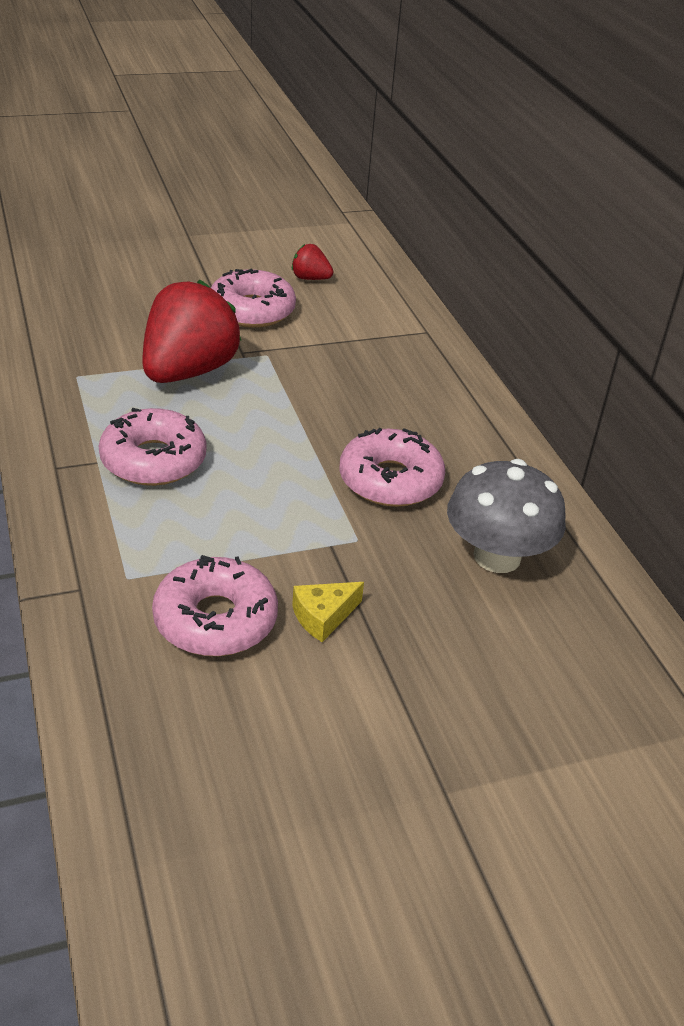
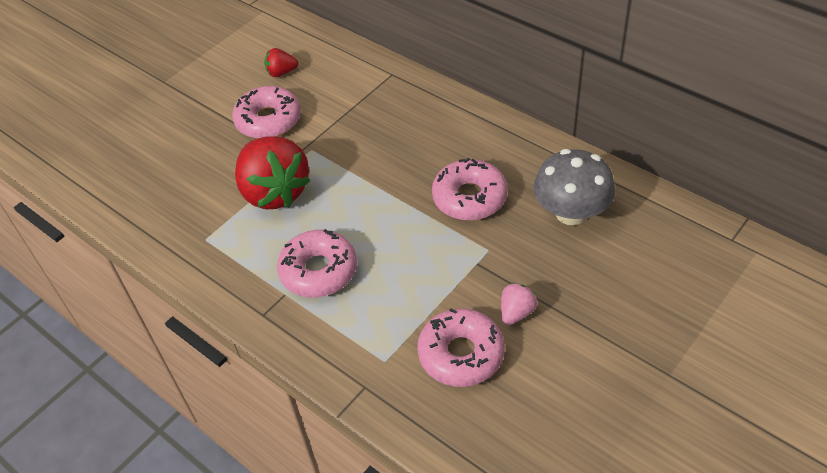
camera: 25 degrees left, 10 degrees up
red strawberry [143,280,241,383] -> red strawberry turned 150 degrees clockwise [235,136,311,209]
yellow cheese [292,582,364,642] -> pink strawberry [501,283,537,325]

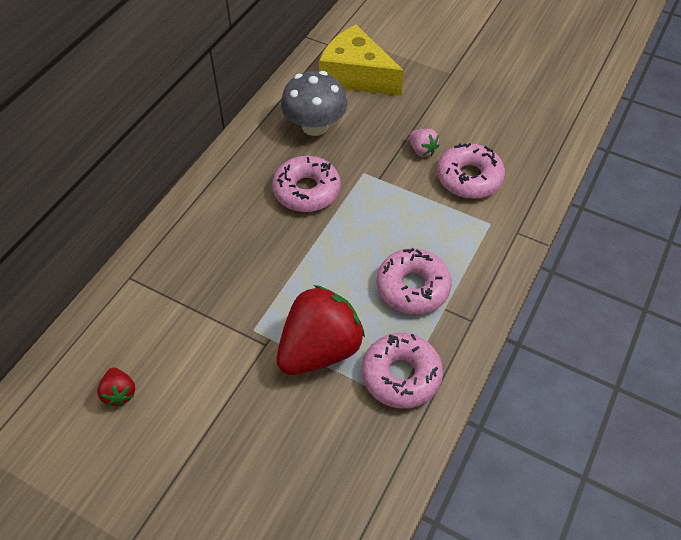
camera: 105 degrees left, 5 degrees up
pink donut [232,86,301,139] -> pink donut moved to [362,333,443,409]
pink strawberry [501,283,537,325] -> pink strawberry turned 150 degrees counterclockwise [409,129,439,157]
none -> yellow cheese [319,25,404,96]

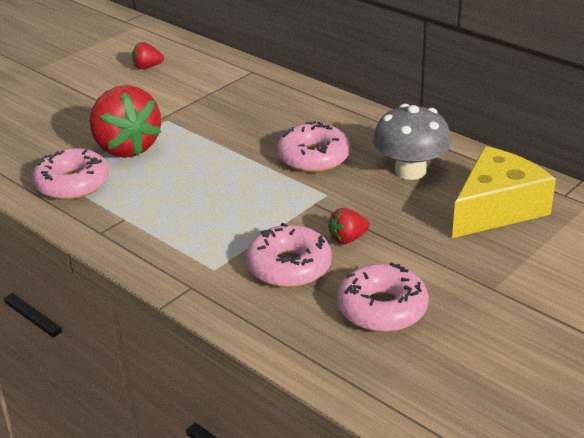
camera: 105 degrees right, 20 degrees down
pink donut [376,248,452,315] -> pink donut moved to [337,262,428,332]
pink strawberry [409,129,439,157] -> red strawberry [328,208,370,244]

